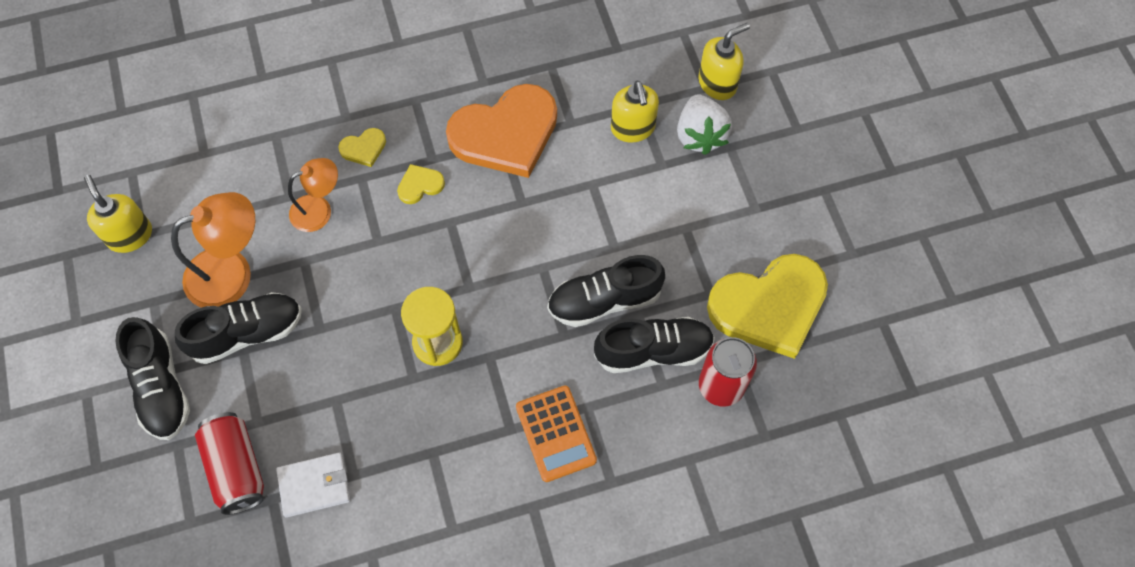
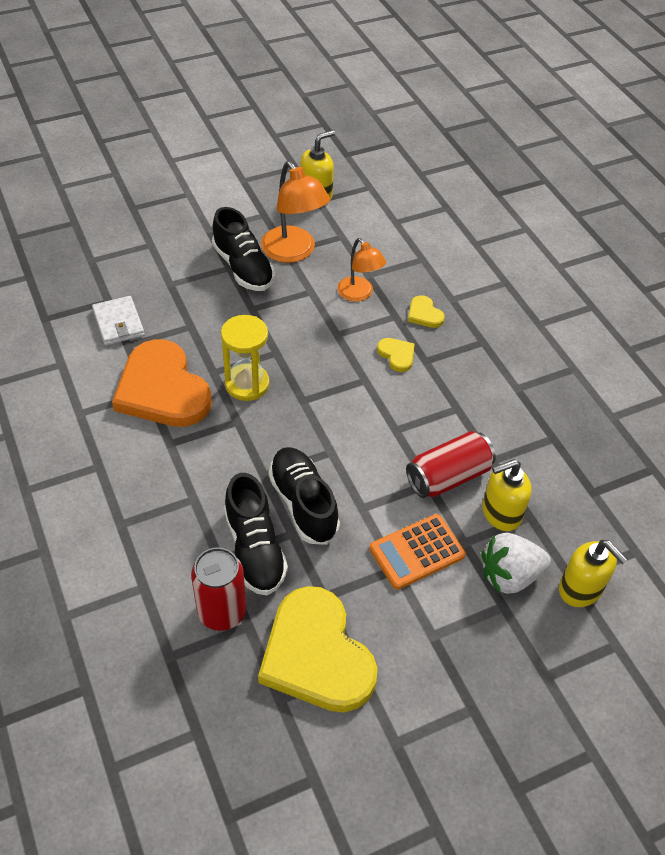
camera: 80 degrees right, 15 degrees down
black shoe [116,317,190,440] -> none
red can [195,412,264,515] -> red can moved to [406,431,496,498]
orange heart [446,84,557,178] -> orange heart moved to [112,339,212,427]
orange calculator [516,386,597,482] -> orange calculator moved to [369,514,466,590]

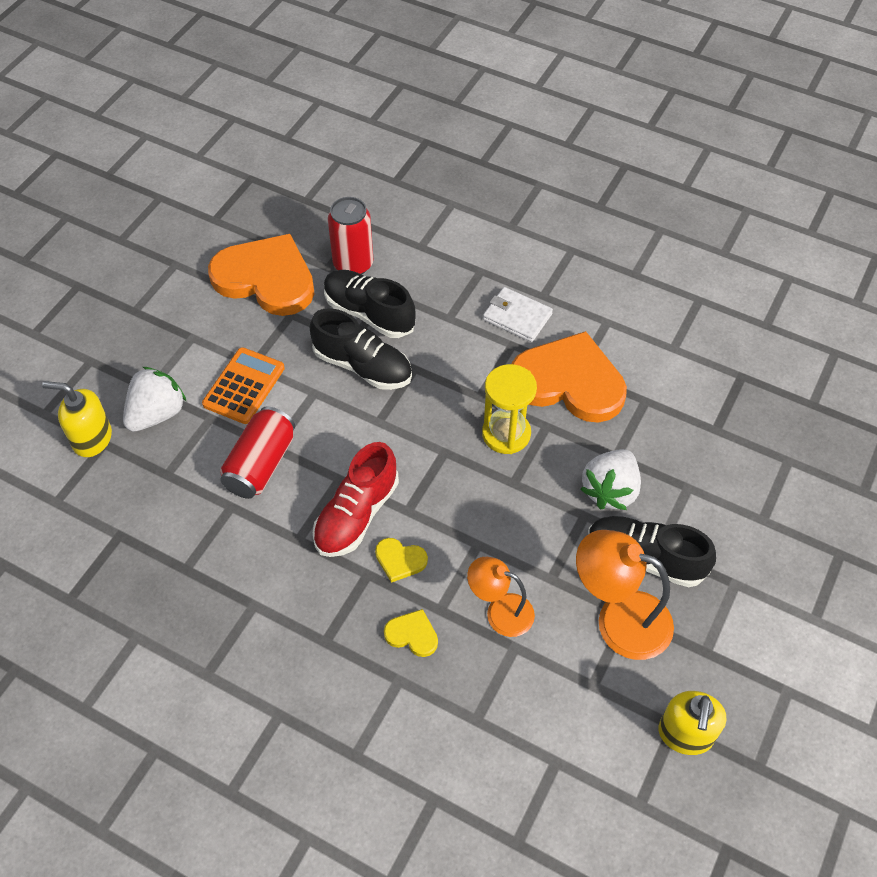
camera: 145 degrees right, 5 degrees up
white wallet [92,296,145,345] -> white wallet moved to [483,287,553,342]
yellow heart [258,586,378,712] -> orange heart [208,234,315,316]
yellow soap dispenser [482,459,532,531] -> none
none -> red shoe [313,442,399,557]
none -> white strawberry [581,449,641,510]

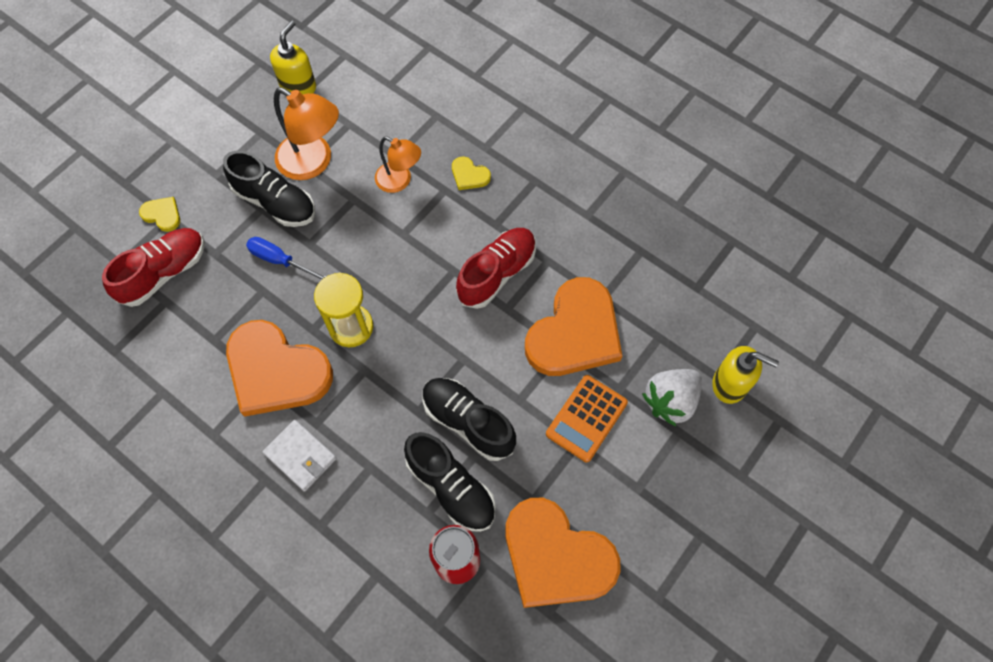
camera: 170 degrees left, 10 degrees up
red can [220,406,295,499] -> orange heart [525,277,622,376]
yellow heart [375,538,428,583] -> yellow heart moved to [139,197,180,232]
white strawberry [581,449,641,510] -> blue screwdriver [246,237,326,280]
none -> red shoe [102,228,205,307]

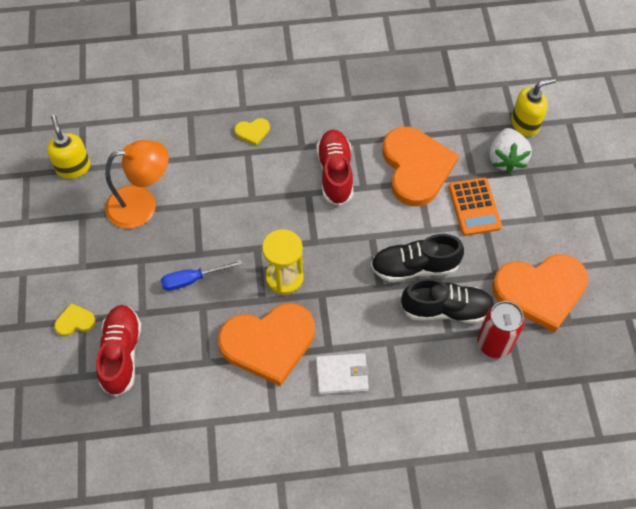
camera: 45 degrees left, 5 degrees down
black shoe [223,151,315,227] -> none
orange lamp [375,137,421,193] -> none

